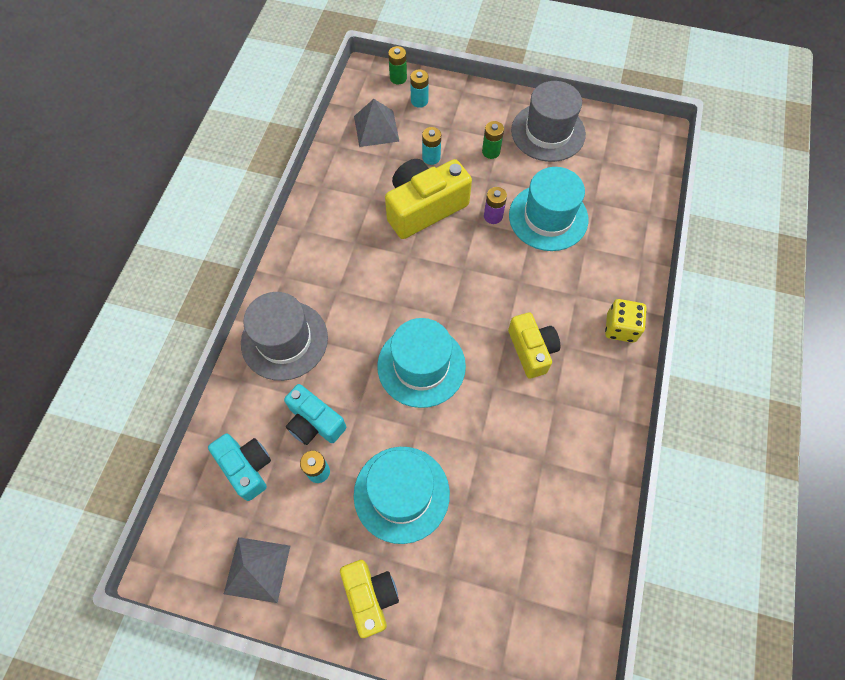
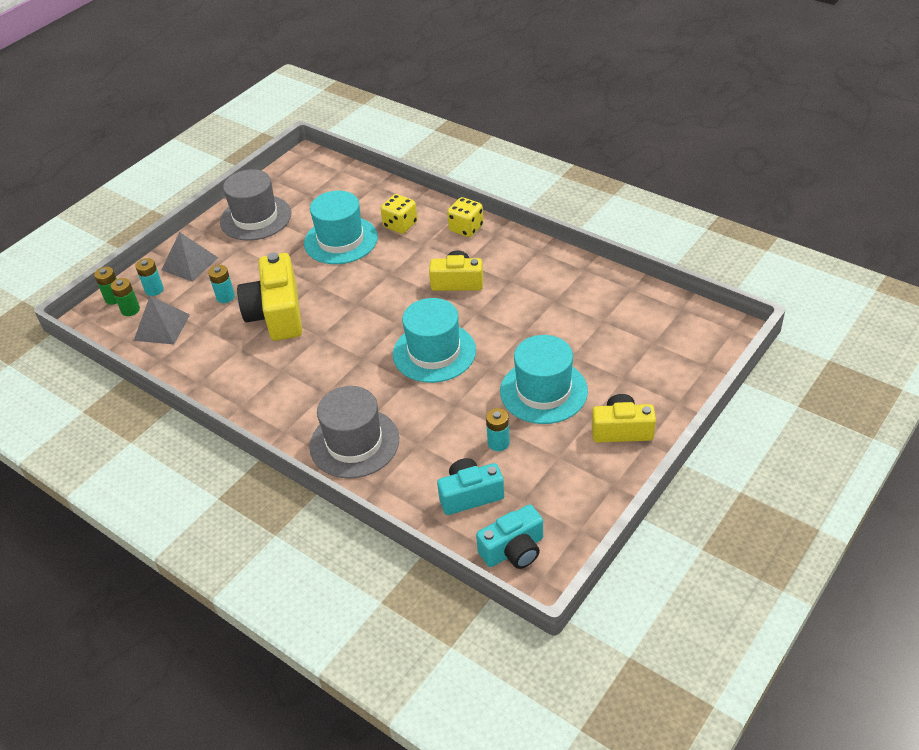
camera: 65 degrees left, 20 degrees down
grey pyramid [224,537,290,603] -> grey pyramid moved to [162,232,218,282]
turquoise camera [284,384,346,445] -> turquoise camera moved to [476,504,543,569]
green battery [482,121,504,159] -> green battery moved to [111,278,140,316]
purple battery [484,187,507,224] -> none
none -> yellow dice [380,194,417,234]

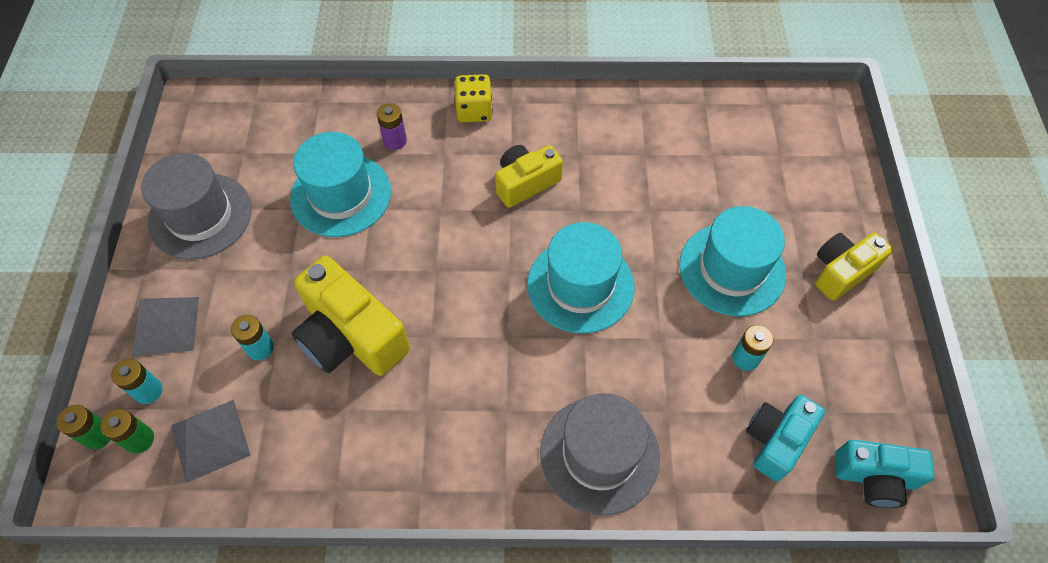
camera: 40 degrees left, 15 degrees up
yellow dice [380,194,417,234] -> purple battery [377,103,407,150]
turquoise camera [476,504,543,569] -> turquoise camera turned 75 degrees clockwise [835,439,934,508]

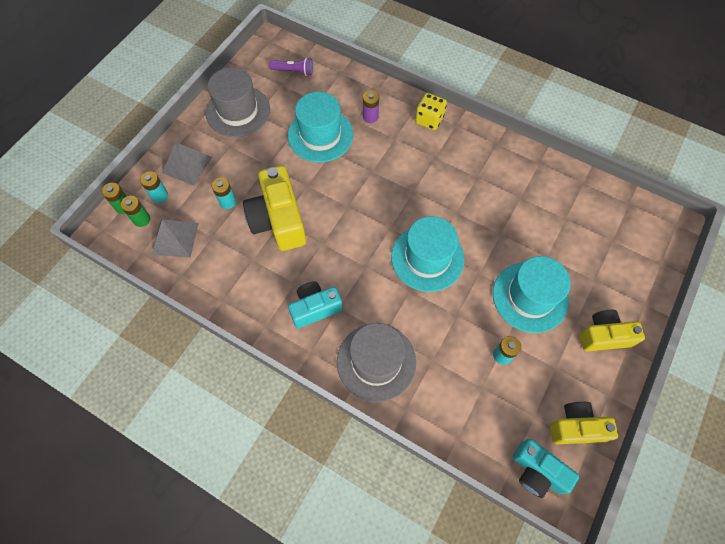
camera: 30 degrees right, 5 degrees up
yellow camera [495,145,563,208] -> yellow camera moved to [550,402,618,444]
turquoise camera [746,395,825,482] -> turquoise camera moved to [288,282,343,328]
none -> purple flashlight [269,57,313,76]

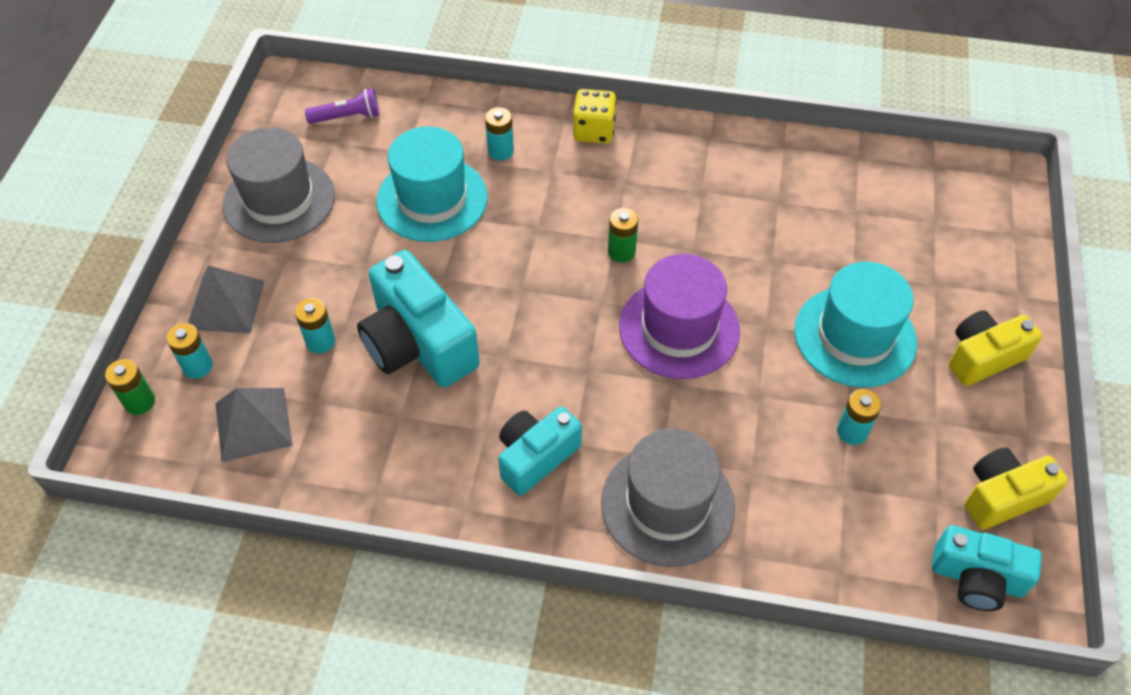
camera: 20 degrees left, 10 degrees down
green battery [121,196,150,227] -> green battery moved to [608,208,638,262]
yellow camera [243,165,306,251] -> turquoise camera [357,250,480,387]
purple battery [363,91,379,123] -> turquoise battery [485,107,514,161]
turquoise hat [391,216,465,292] -> purple hat [619,254,740,379]

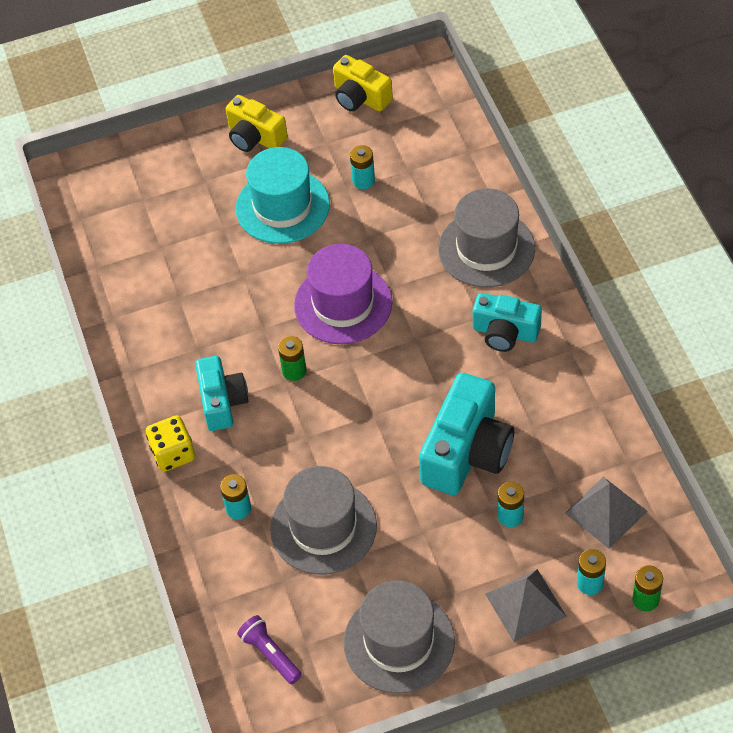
camera: 115 degrees left, 0 degrees up
turquoise hat [376,126,488,242] -> grey hat [270,466,377,575]
turquoise camera [932,525,1042,611] -> turquoise camera moved to [195,356,248,431]

